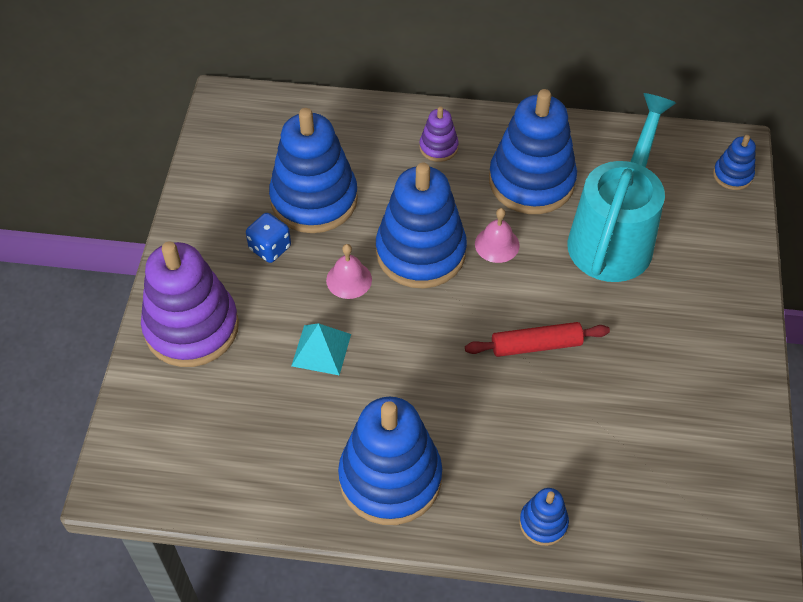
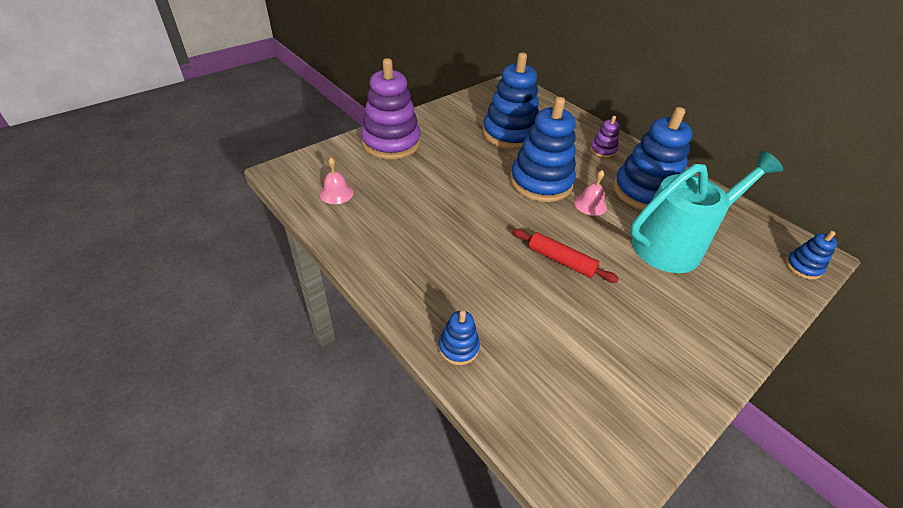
camera: 40 degrees right, 10 degrees down
blue dice [246,213,291,263] -> none
turquoise pyramid [291,323,351,375] -> none
pink bell [326,244,372,299] -> pink bell moved to [320,158,354,204]
blue stacking toy [338,397,442,525] -> none

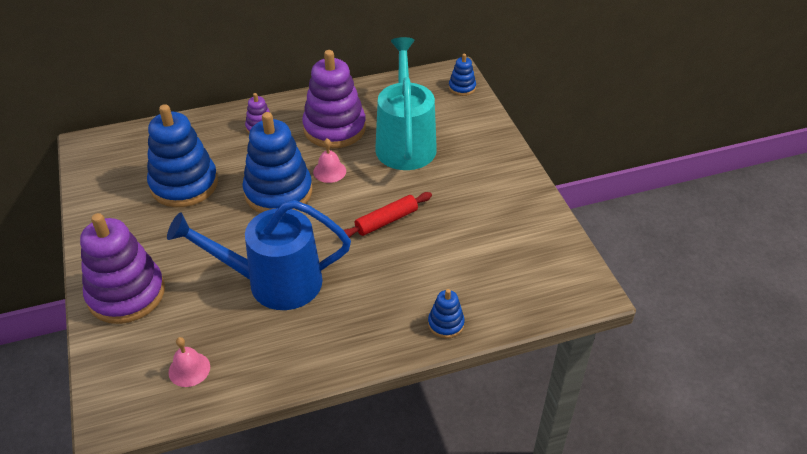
camera: 65 degrees left, 0 degrees up
blue stacking toy [614,107,693,210] -> purple stacking toy [302,50,366,148]
none -> blue watering can [167,200,351,310]

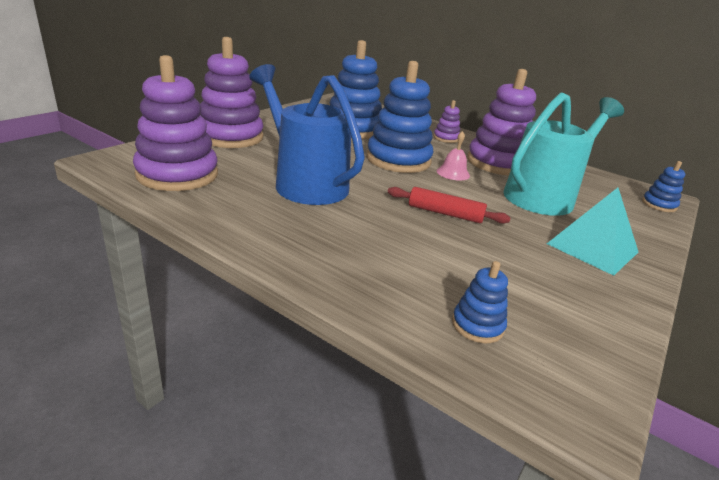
camera: 50 degrees right, 15 degrees down
pink bell [169,337,210,387] -> purple stacking toy [133,55,218,191]
blue stacking toy [428,289,465,338] -> blue stacking toy moved to [452,261,508,344]
none -> turquoise pyramid [547,188,638,276]

